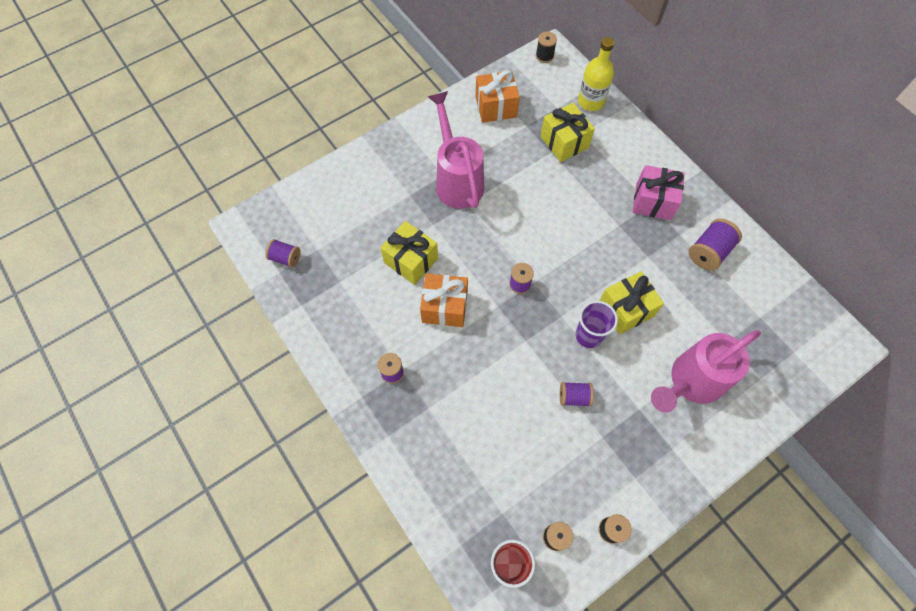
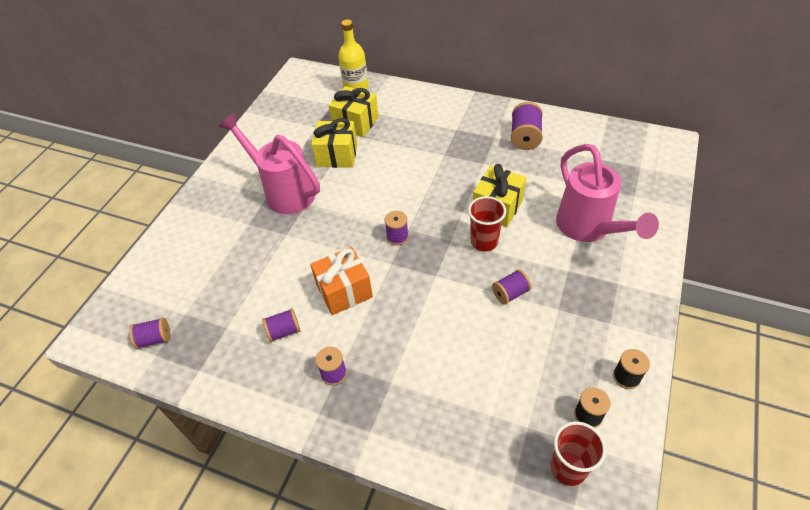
camera: 30 degrees left, 15 degrees down
yellow gift [380,221,438,285] -> yellow gift moved to [311,118,357,168]
orange gift [475,70,520,123] -> none
black spool [536,31,557,63] -> none
purple cup [575,301,618,348] -> red cup [468,196,506,252]
pink gift [633,165,685,220] -> none
pink watering can [651,330,761,413] -> pink watering can turned 45 degrees counterclockwise [556,144,659,242]
none -> purple spool [262,308,301,342]

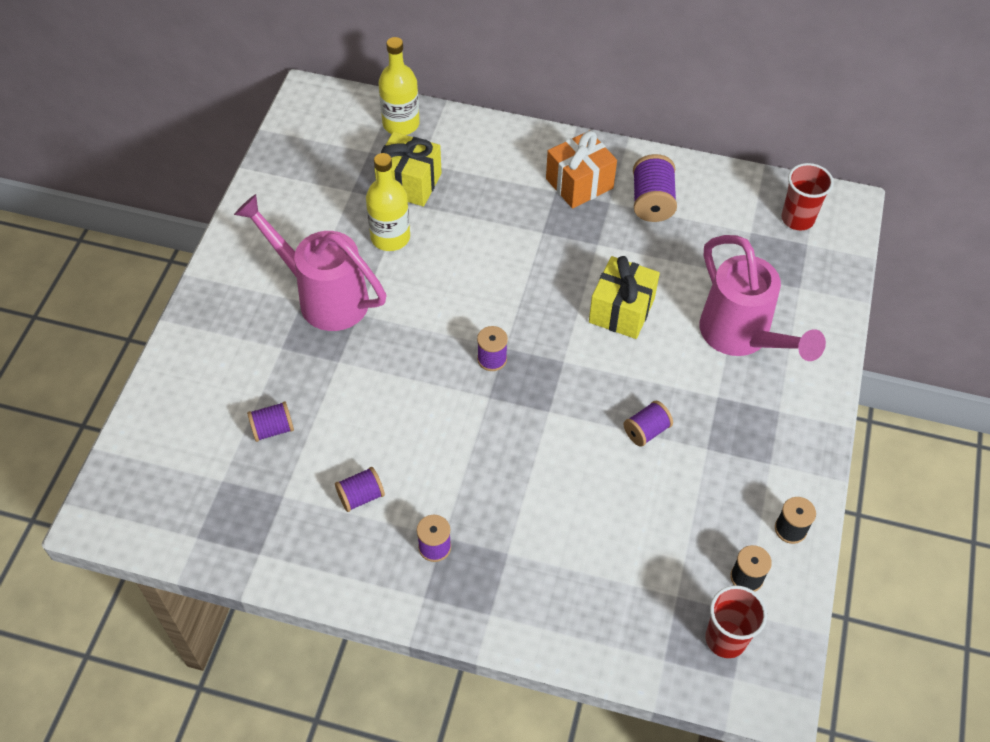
camera: 10 degrees left, 5 degrees up
purple spool [129,317,171,349] -> purple spool moved to [247,401,294,442]
orange gift [310,246,373,315] -> orange gift moved to [546,131,617,209]
yellow gift [311,118,357,168] -> yellow bottle [366,153,410,251]
red cup [468,196,506,252] -> red cup moved to [781,163,834,230]

